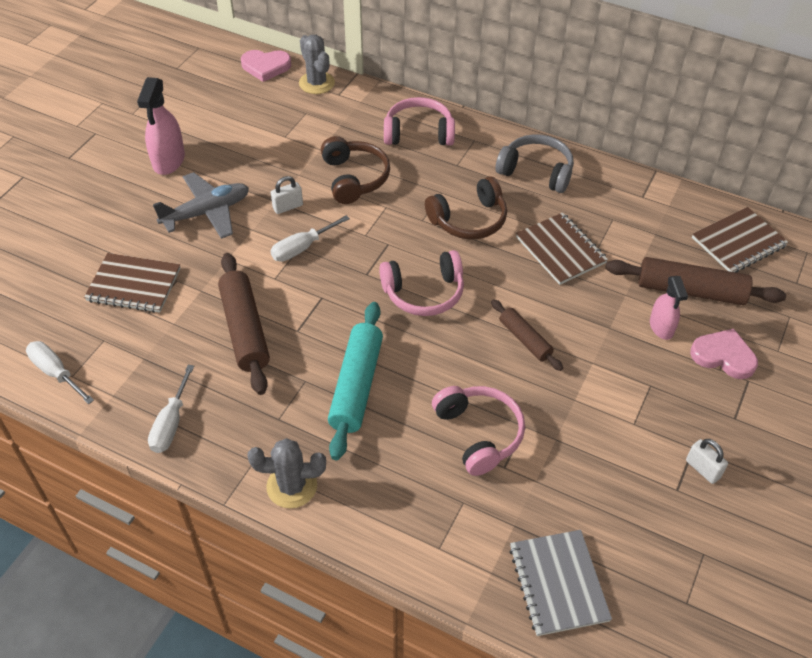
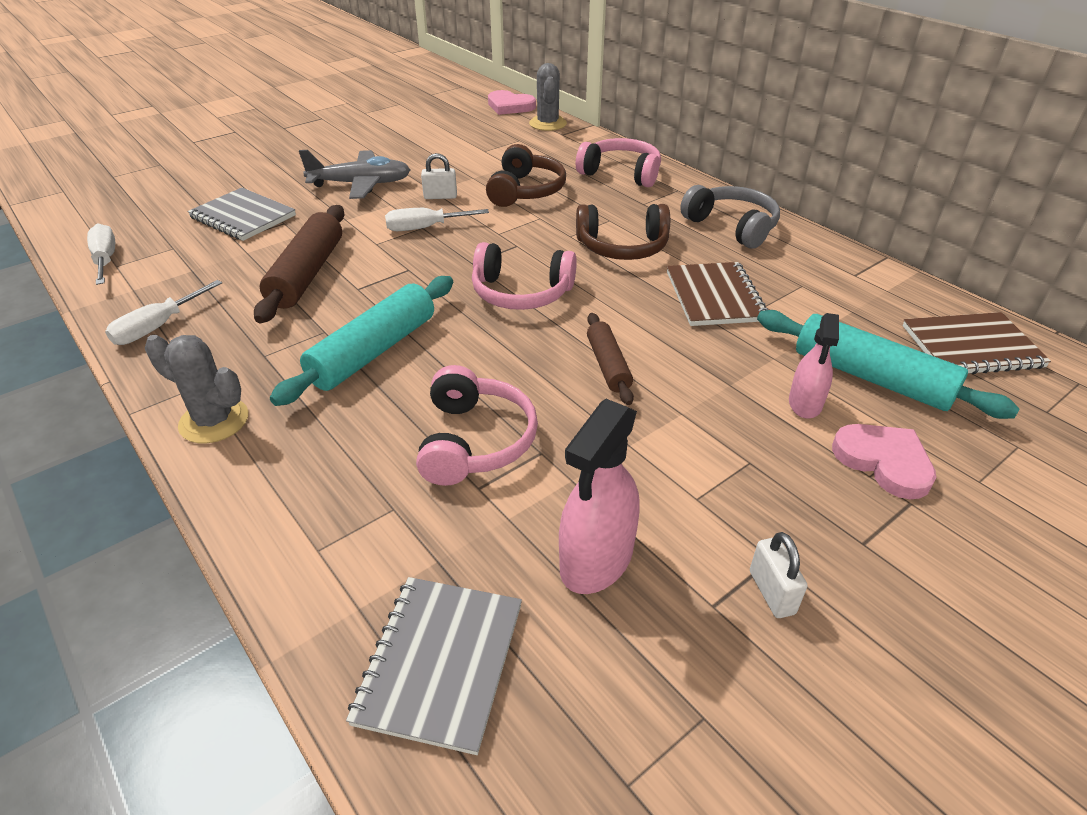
camera: 25 degrees right, 10 degrees down
brown notebook [84,253,180,313] -> grey notebook [187,188,296,241]
pink spray bottle [137,77,185,175] -> pink spray bottle moved to [559,399,640,594]
brown rolling pin [605,257,786,305] -> turquoise rolling pin [757,310,1020,419]

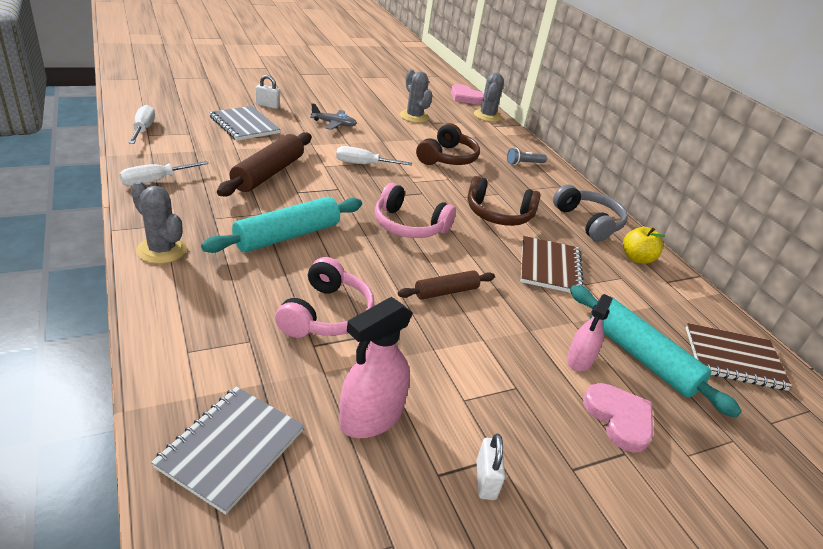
camera: 10 degrees right, 5 degrees down
grey plane [299,150,410,199] -> grey plane [310,103,357,130], size x0.62
white padlock [421,153,457,199] -> white padlock moved to [256,75,280,109]
pink headphones [576,138,661,187] -> grey flashlight [507,148,547,165]
brown rolling pin [587,313,634,405] -> brown rolling pin turned 60 degrees clockwise [398,270,495,299]
none -> grey cactus [400,69,433,123]
none -> yellow apple [623,227,665,264]

